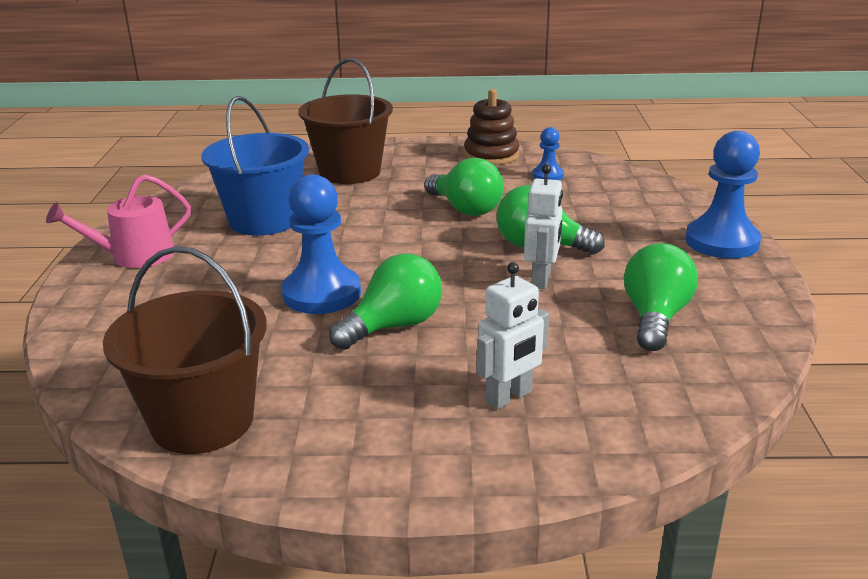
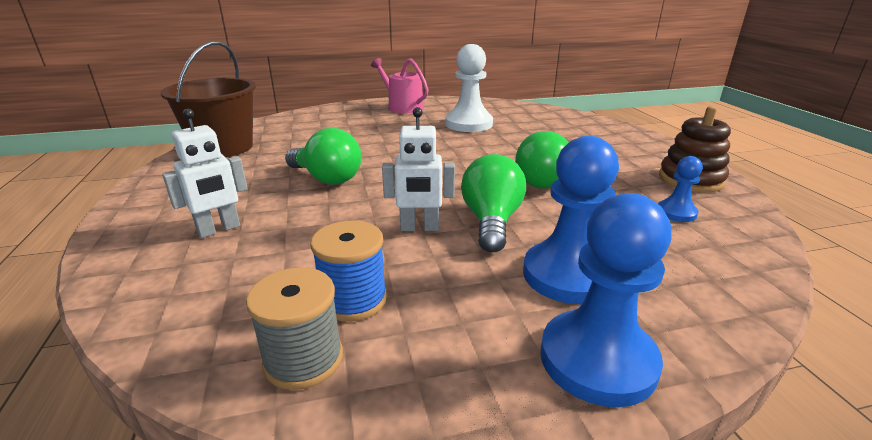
camera: 75 degrees right, 0 degrees up
blue bucket [201,96,309,236] -> white pawn [445,44,493,132]
blue pawn [281,174,361,314] -> blue pawn moved to [523,136,619,304]
brown bucket [299,58,393,184] -> none
white robot [477,262,549,410] -> white robot turned 75 degrees counterclockwise [162,108,248,238]
green light bulb [624,243,698,351] -> blue spool [310,221,387,322]
none -> grey spool [246,267,343,390]

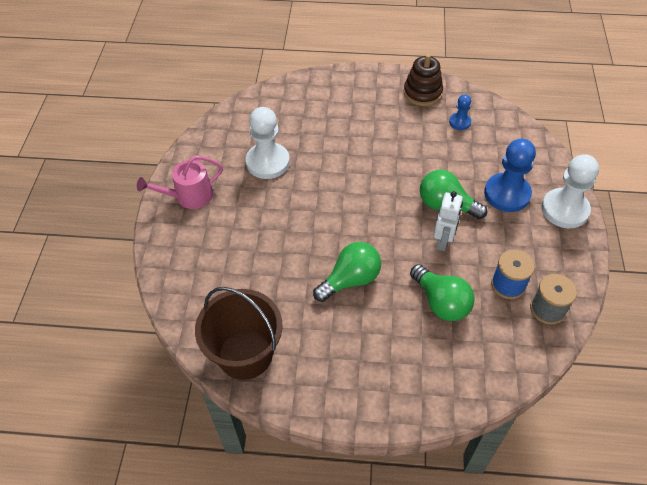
camera: 70 degrees left, 25 degrees up
white robot [162,108,248,238] -> none
green light bulb [515,131,569,189] -> green light bulb moved to [410,264,475,321]
blue pawn [540,193,672,407] -> white pawn [542,154,599,228]

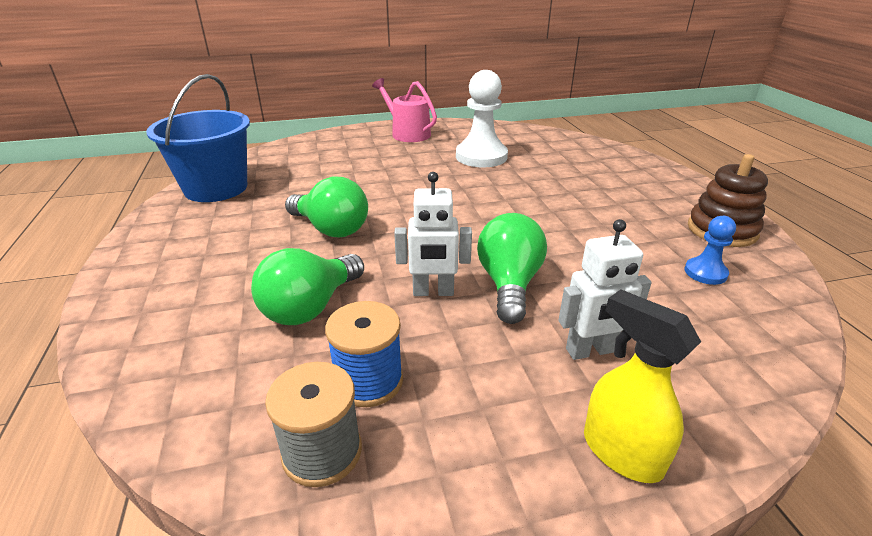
camera: 70 degrees right, 20 degrees down
brown bucket [195,287,283,380] -> blue bucket [146,74,250,202]
blue pawn [484,139,536,212] -> white robot [558,219,652,360]
white pawn [542,154,599,228] -> yellow spray bottle [584,289,701,483]

